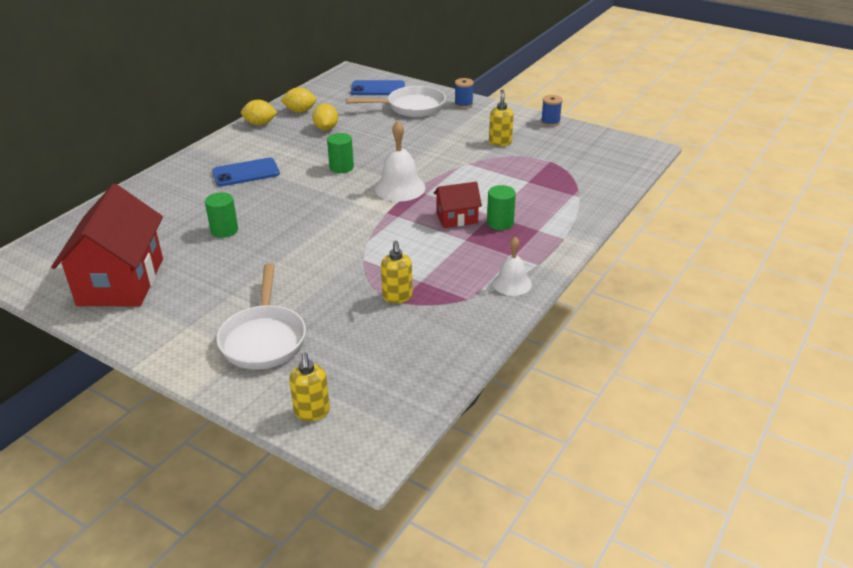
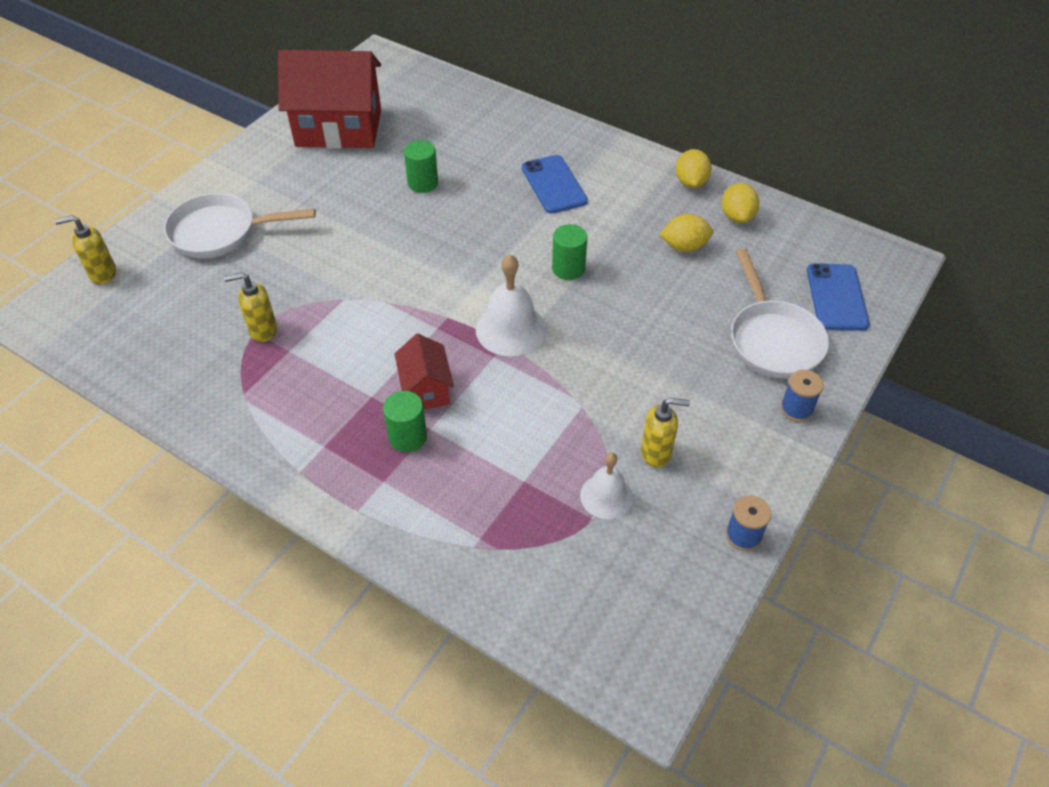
camera: 90 degrees right, 15 degrees up
white bell [493,237,532,296] -> white bell moved to [580,452,633,519]

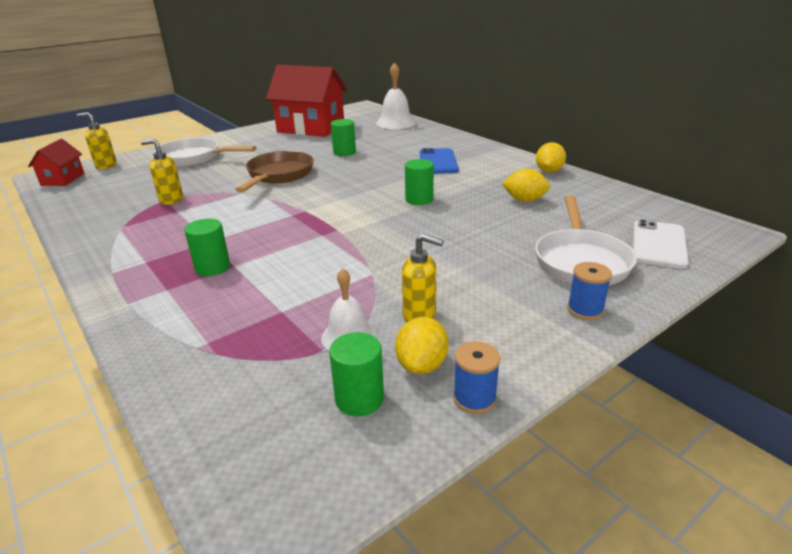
camera: 20 degrees right, 20 degrees down
red house [394,334,454,409] -> red house moved to [28,139,85,186]
white bell [476,254,546,356] -> white bell moved to [376,62,416,129]
yellow lemon [722,183,759,223] -> yellow lemon moved to [395,317,449,374]
blue phone [807,263,870,331] -> white phone [633,219,689,269]
none -> brown pan [236,151,314,193]
none -> green cylinder [329,332,384,416]

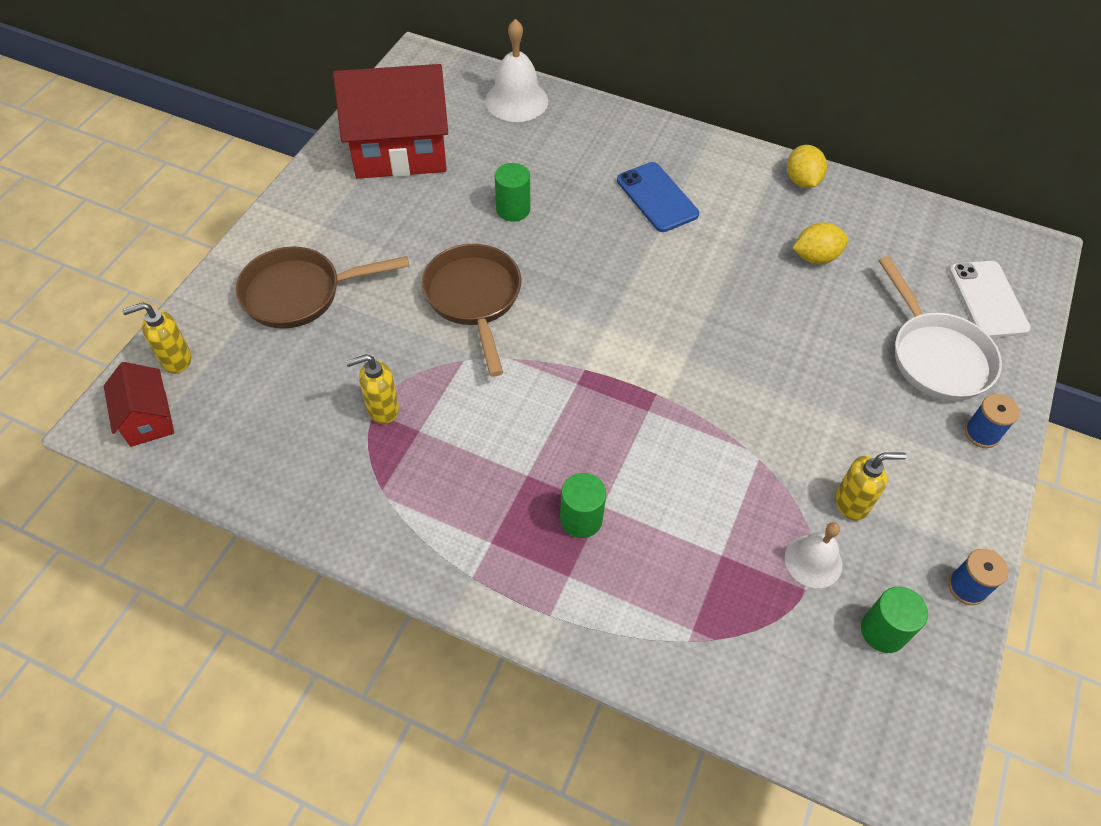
camera: 30 degrees left, 25 degrees up
white pan [154,138,256,167] -> brown pan [235,246,409,329]
yellow lemon [395,317,449,374] -> none
green cylinder [405,159,434,205] -> none

